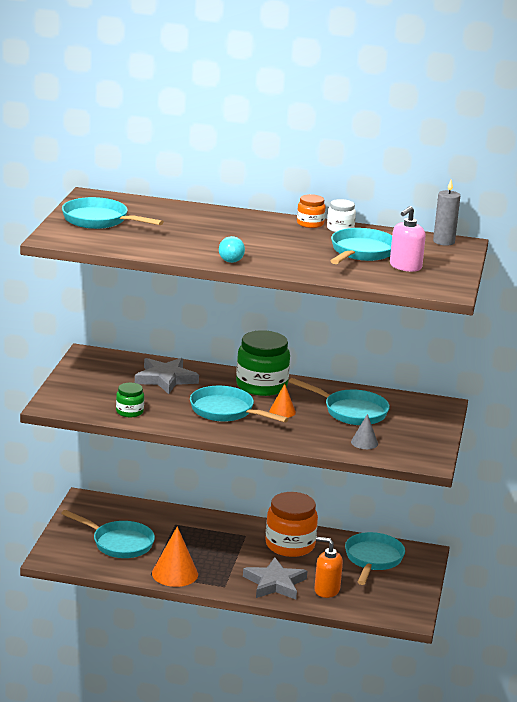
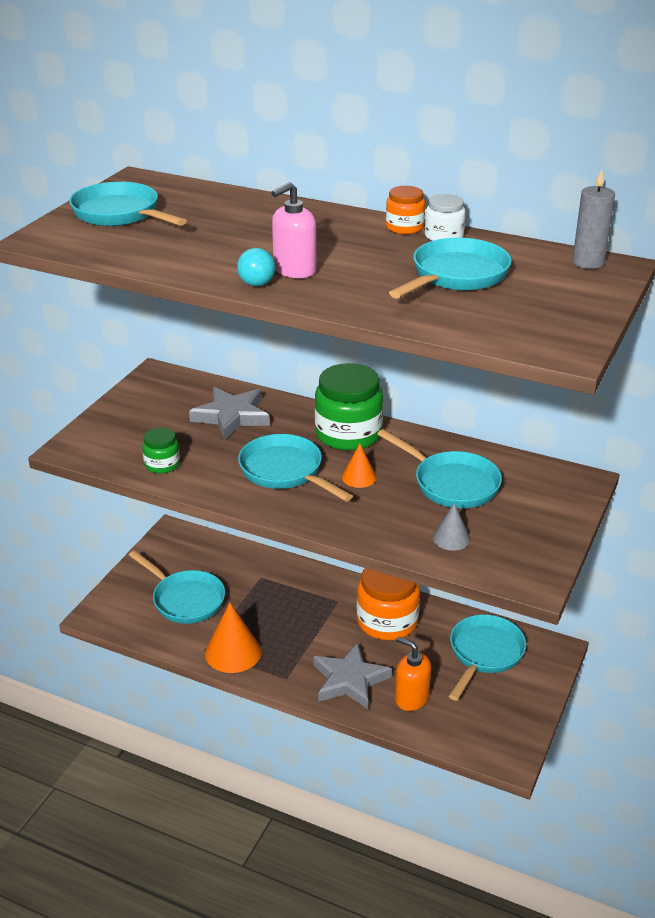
camera: 15 degrees right, 10 degrees up
pink soap dispenser [390,206,426,272] -> pink soap dispenser moved to [271,182,316,278]

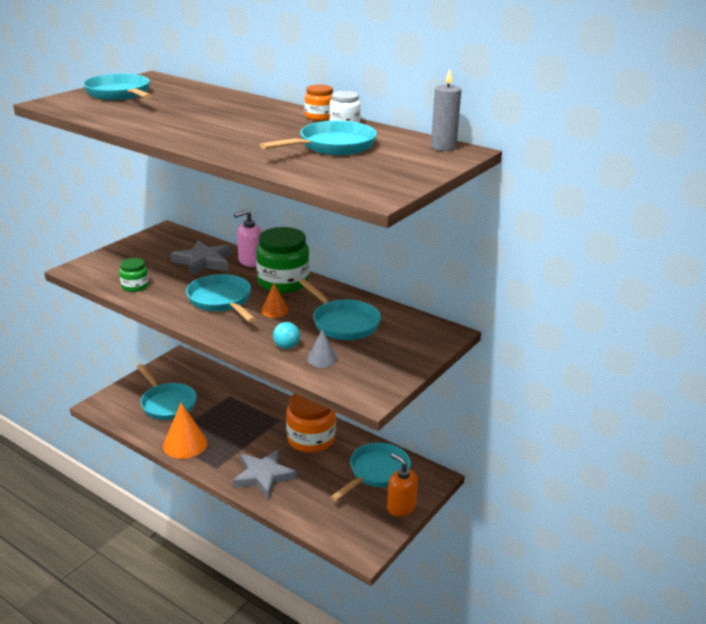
camera: 10 degrees right, 5 degrees down
turquoise ball [237,248,275,286] -> turquoise ball moved to [273,322,300,349]
pink soap dispenser [271,182,316,278] -> pink soap dispenser moved to [234,209,262,267]
orange soap dispenser [395,636,431,711] -> orange soap dispenser moved to [387,453,418,517]

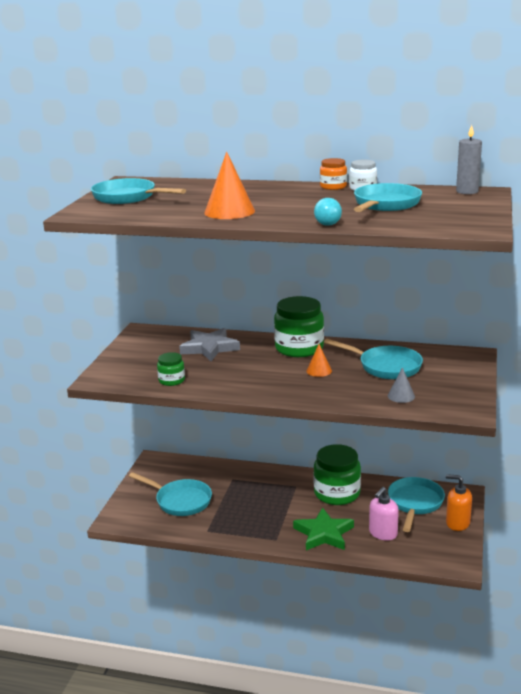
camera: 20 degrees left, 5 degrees down
orange cone [163,402,208,459] -> orange cone moved to [204,152,255,219]
turquoise pan [186,274,256,323] -> none
grey star [233,449,297,499] -> green star [293,508,354,550]
pink soap dispenser [234,209,262,267] -> pink soap dispenser moved to [369,487,399,541]
turquoise ball [273,322,300,349] -> turquoise ball moved to [314,198,342,226]
orange jar [286,393,336,453] -> green jar [314,444,361,505]

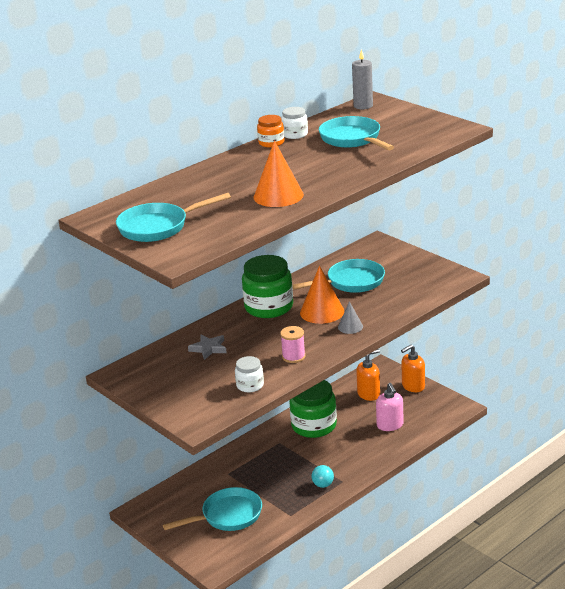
camera: 55 degrees left, 5 degrees up
green jar [157,352,185,386] -> white jar [235,356,264,392]
grey star [179,328,240,361] -> grey star [188,334,227,360], size x0.61
green star [293,508,354,550] -> none
orange cone [307,344,332,377] -> orange cone [300,266,344,324], size x1.80
turquoise ball [314,198,342,226] -> turquoise ball moved to [312,465,334,488]
grey cone [388,367,415,403] -> grey cone moved to [338,301,363,334]
turquoise pan [388,477,445,532] -> orange soap dispenser [356,349,380,401]
none -> pink spool [280,326,306,363]

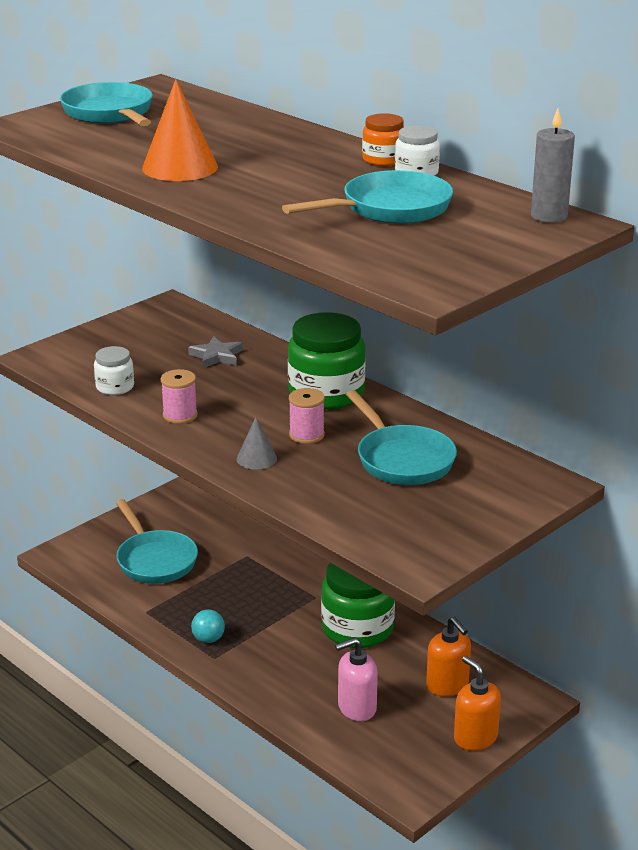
camera: 85 degrees right, 0 degrees up
orange cone [300,266,344,324] -> pink spool [289,388,325,444]

